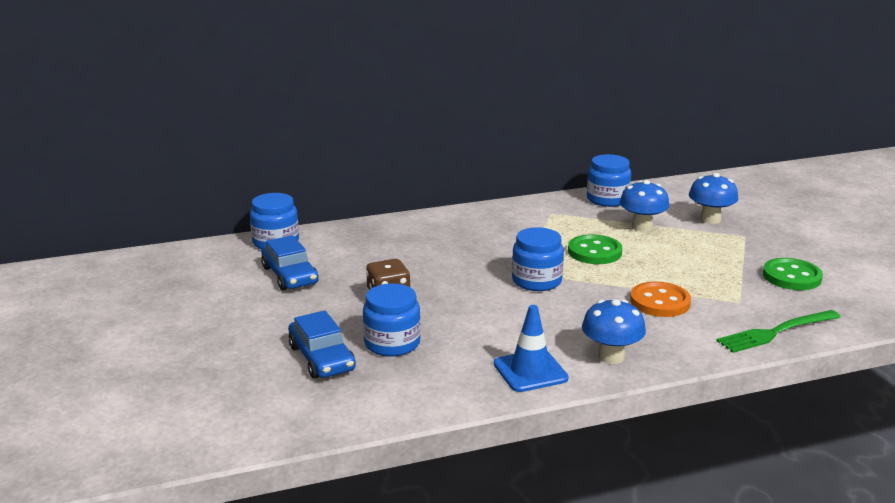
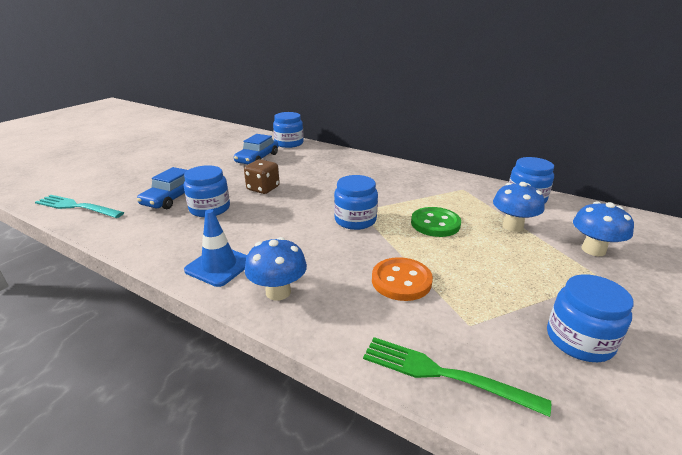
camera: 50 degrees right, 5 degrees up
green button [763,258,823,290] -> blue jar [547,274,633,362]
none -> turquoise fork [35,195,124,218]

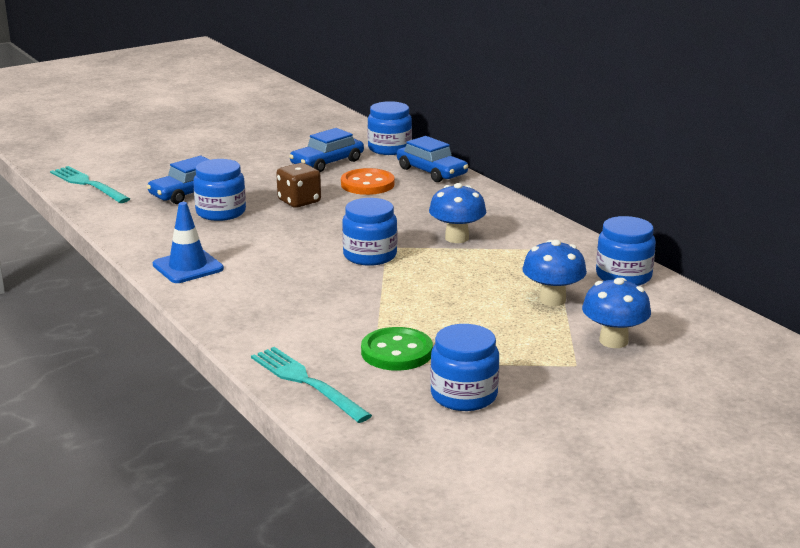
camera: 25 degrees right, 5 degrees down
blue mushroom [245,237,307,301] -> blue mushroom moved to [429,183,486,243]
green fork [363,337,551,417] -> turquoise fork [251,347,372,423]
orange button [372,257,433,301] -> orange button moved to [341,168,395,195]
green button [411,207,461,237] -> green button moved to [361,327,433,371]
none -> blue car [397,136,468,182]

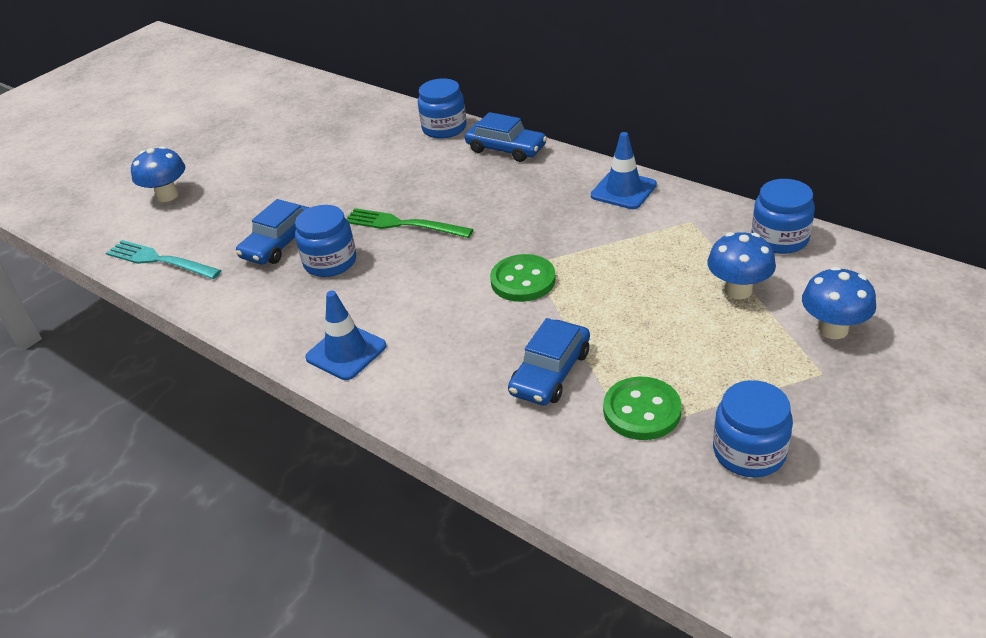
camera: 15 degrees left, 15 degrees up
turquoise fork [251,347,372,423] -> none
brown dice [276,163,321,208] -> green fork [347,208,473,238]
blue car [289,128,364,172] -> blue car moved to [508,318,590,405]
orange button [341,168,395,195] -> none
blue jar [342,198,397,266] -> green button [490,254,556,302]
blue mushroom [429,183,486,243] -> blue mushroom moved to [131,146,185,202]
none -> blue traffic cone [591,132,657,209]

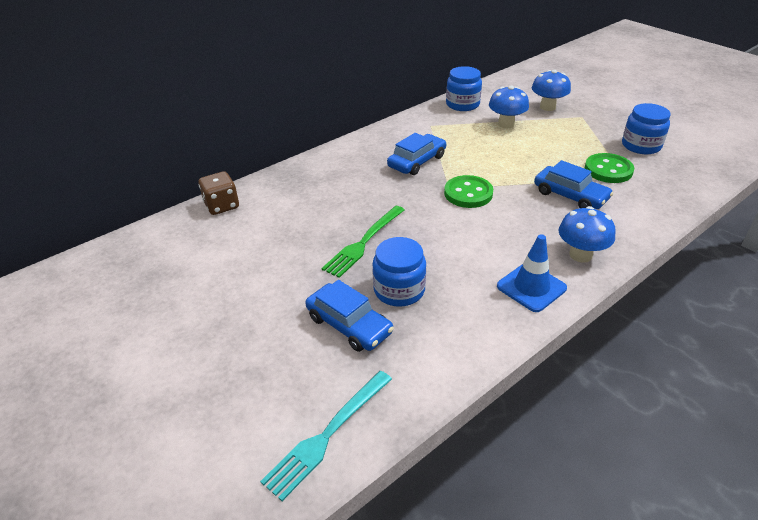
camera: 80 degrees left, 0 degrees up
blue mushroom [131,146,185,202] -> blue mushroom moved to [559,206,615,263]
blue jar [418,78,467,139] -> brown dice [199,171,239,215]
blue car [465,112,547,162] -> blue car moved to [387,133,446,175]
blue traffic cone [591,132,657,209] -> none

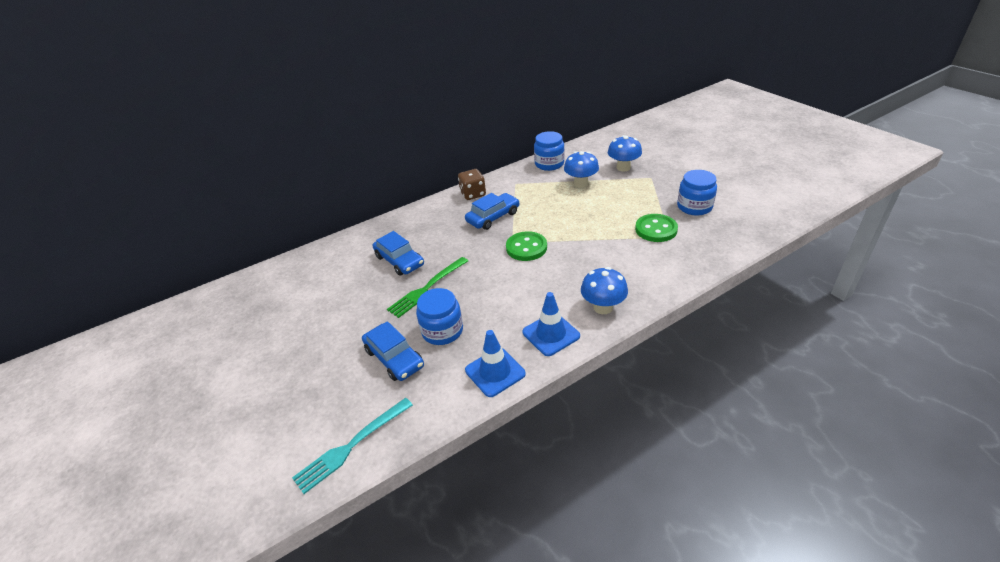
camera: 10 degrees right, 0 degrees up
brown dice [199,171,239,215] -> brown dice moved to [458,169,486,200]
blue car [534,160,613,209] -> blue car moved to [373,231,424,276]
none -> blue traffic cone [465,330,526,397]

